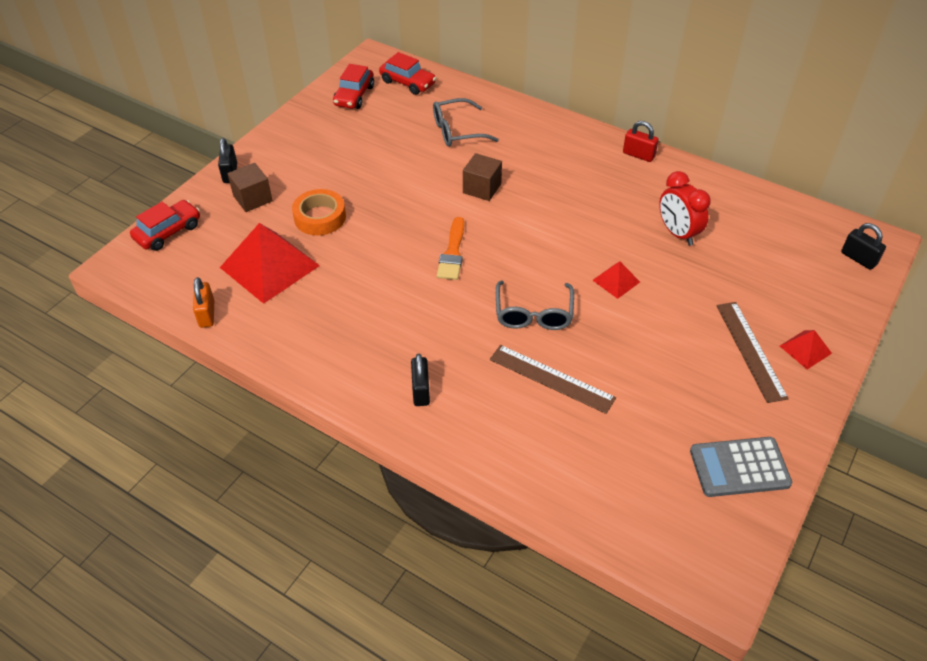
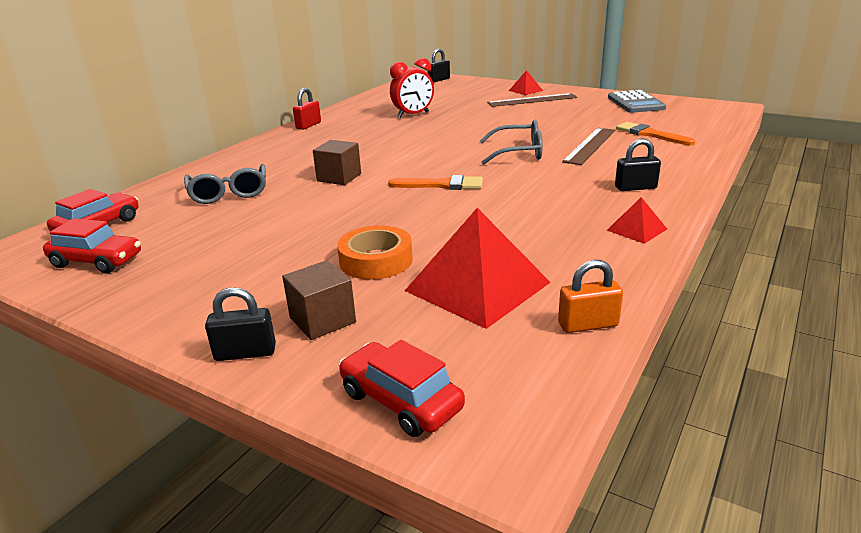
camera: 90 degrees left, 20 degrees down
red pyramid [592,261,640,299] -> red pyramid moved to [607,197,667,244]
none -> orange brush [616,122,695,146]

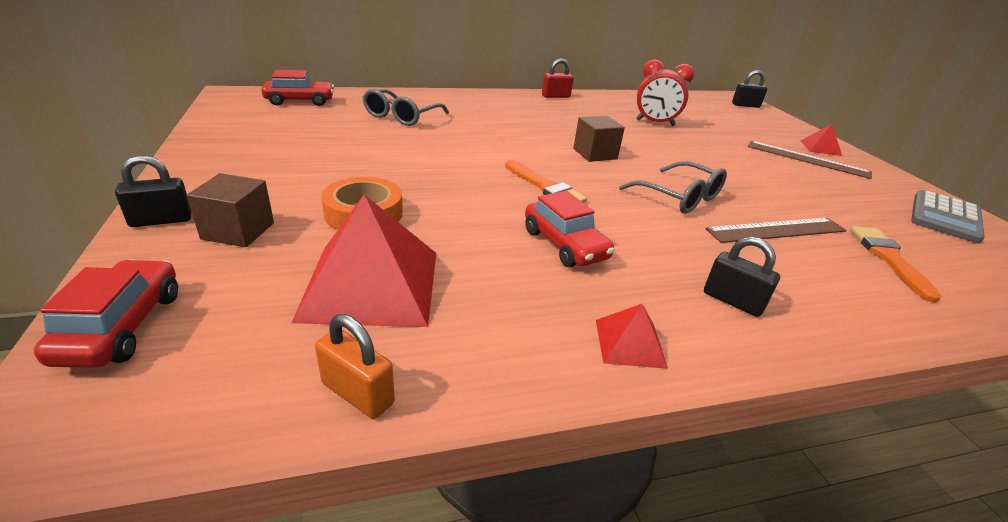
camera: 40 degrees right, 5 degrees up
red car [43,218,141,274] -> red car moved to [525,191,615,267]
black padlock [205,287,276,361] -> black padlock turned 60 degrees counterclockwise [115,155,192,227]
brown cube [313,140,361,185] -> brown cube moved to [573,116,625,162]

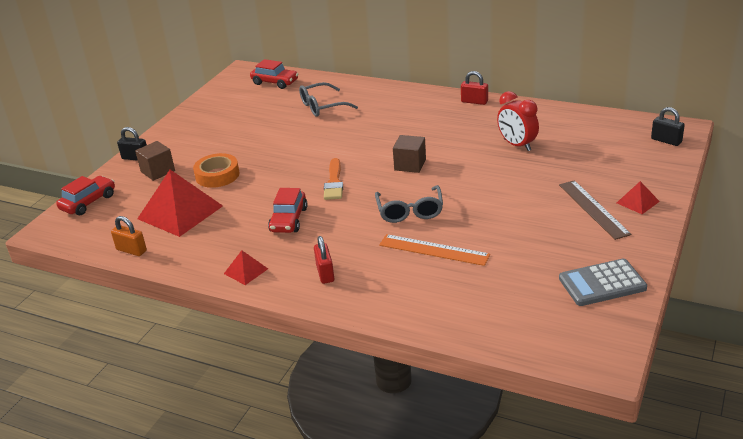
camera: 45 degrees right, 0 degrees up
orange padlock [315,314,395,419] -> orange padlock turned 45 degrees counterclockwise [111,216,147,256]
black padlock [704,237,780,317] -> red padlock [314,236,334,284]
brown ruler [705,218,847,243] -> orange ruler [379,234,490,266]
orange brush [850,226,942,303] -> none

